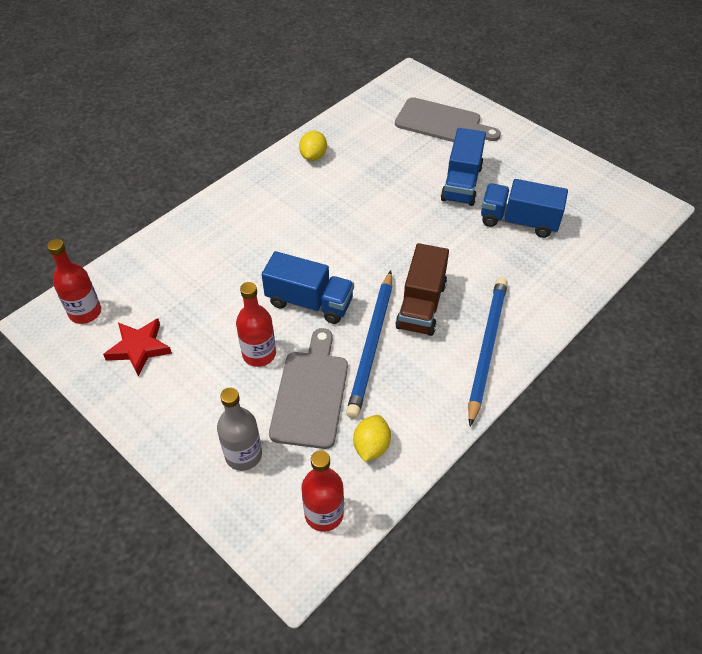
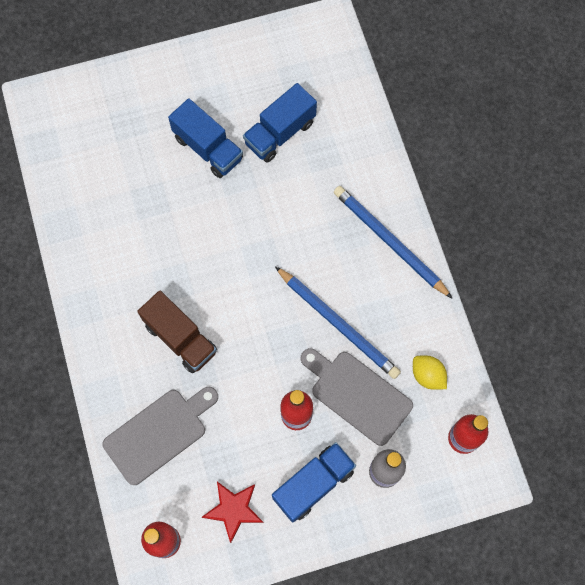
camera: 60 degrees left, 20 degrees up
blue truck [262,251,354,324] -> blue truck moved to [272,442,356,523]
yellow lemon [299,131,327,161] -> none
grey cutting board [395,97,501,142] -> grey cutting board moved to [103,387,218,485]
brown truck [395,243,449,336] -> brown truck moved to [137,290,217,373]

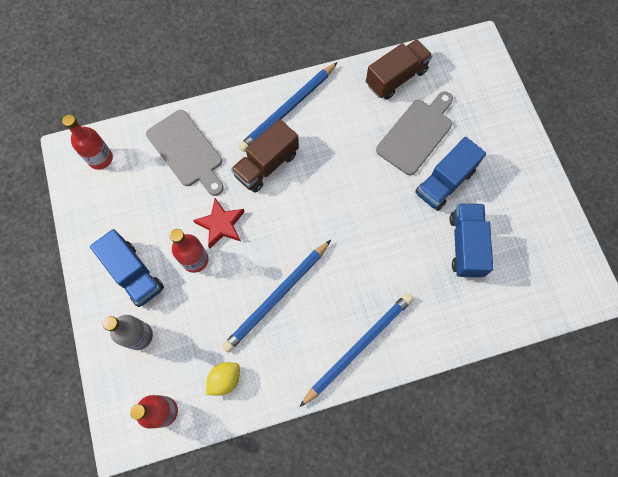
camera: 90 degrees right, 0 degrees up
red star [202,482,264,543] -> red star moved to [193,198,245,248]
blue truck [243,83,317,163] -> blue truck turned 45 degrees clockwise [450,203,493,278]
grey cutting board [301,348,413,446] -> grey cutting board moved to [376,91,453,175]
none -> blue pencil [238,62,338,152]
none -> brown truck [366,39,433,99]

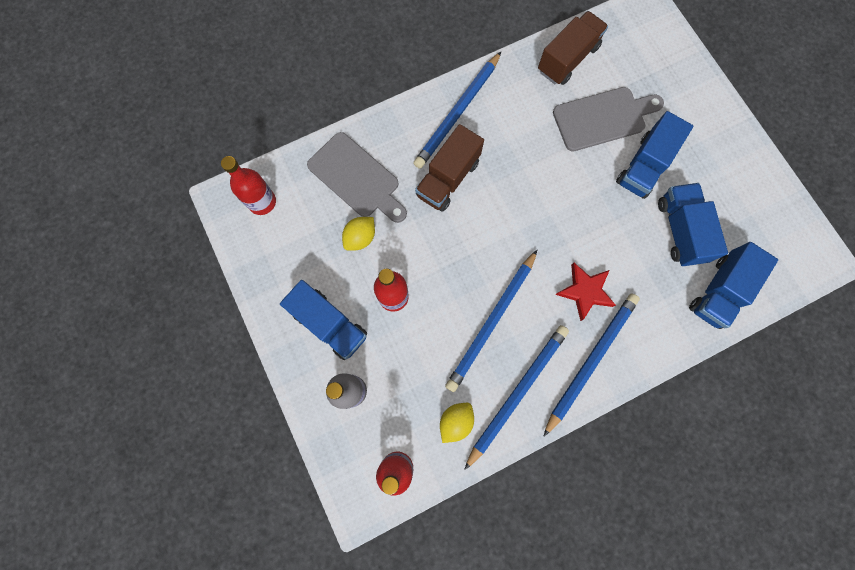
camera: 10 degrees left, 5 degrees up
red star [193,198,245,248] -> red star moved to [555,263,616,321]
grey cutting board [376,91,453,175] -> grey cutting board turned 45 degrees clockwise [553,87,664,152]
none -> yellow lemon [342,217,375,251]
none -> blue pencil [464,325,569,470]
none -> blue truck [689,242,778,329]

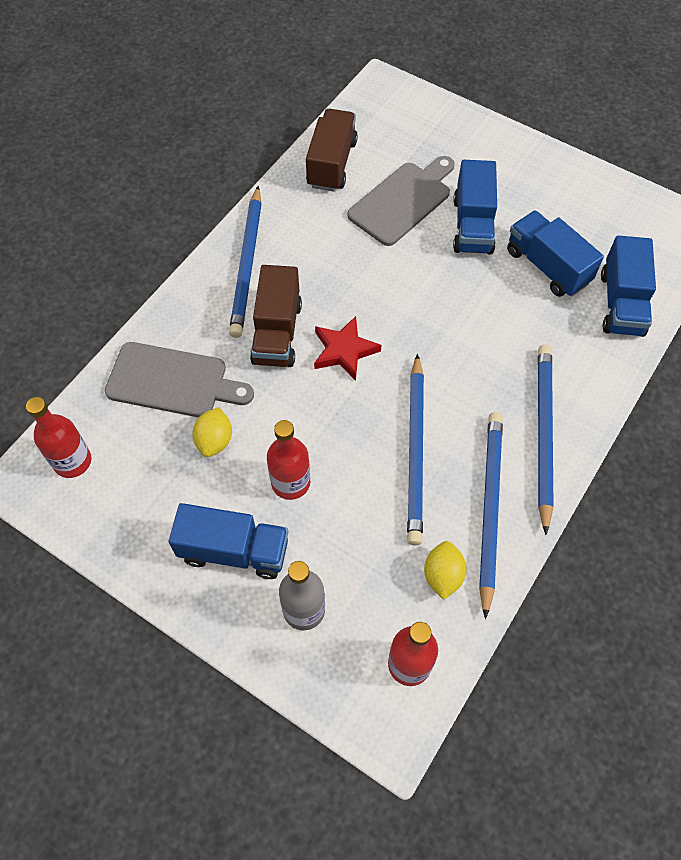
camera: 30 degrees left, 15 degrees down
red star [555,263,616,321] -> red star moved to [314,316,381,381]

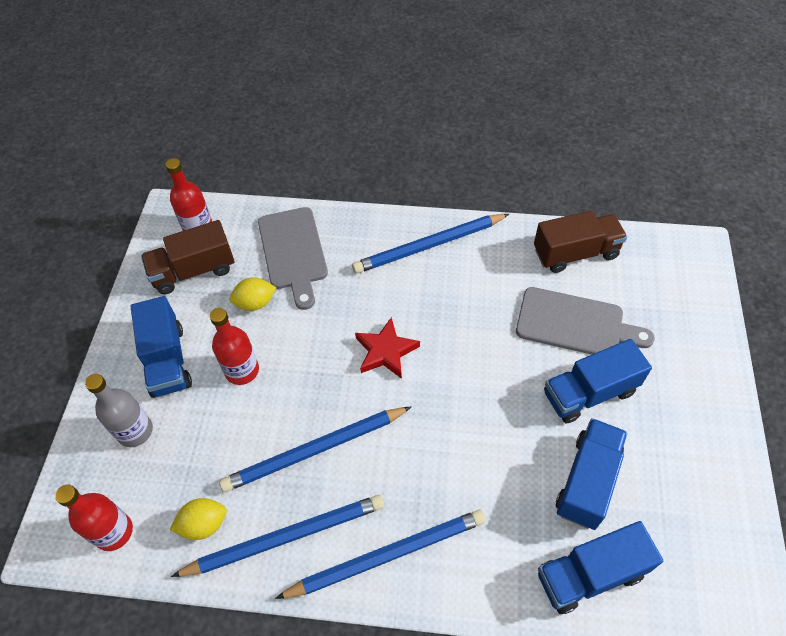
camera: 65 degrees right, 5 degrees down
brown truck [250,265,302,367] -> brown truck moved to [141,220,235,294]

